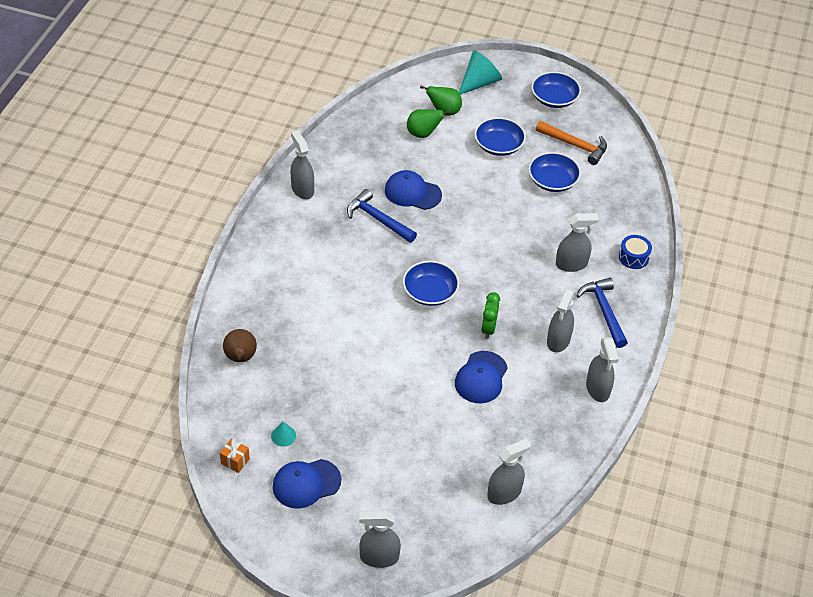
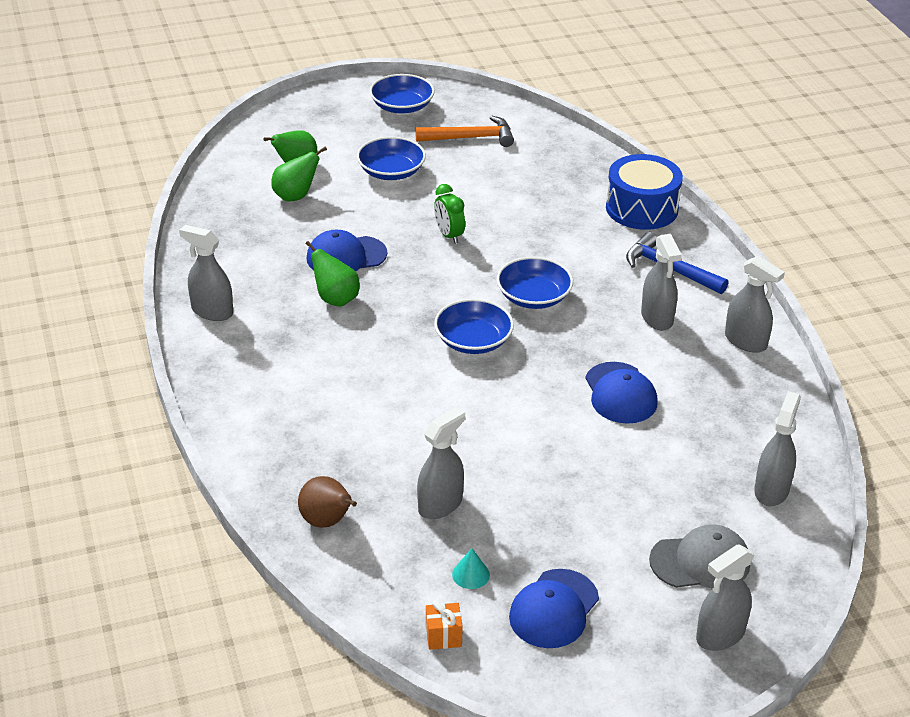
camera: 35 degrees left, 10 degrees down
blue hammer [347,189,417,243] -> green pear [306,241,359,307]
turquoise cone [459,50,502,95] -> none
green clock [481,292,500,339] -> green clock moved to [434,184,465,244]
blue bowl [528,152,581,192] -> blue bowl moved to [497,257,573,309]
grey spray bottle [556,213,599,272] -> grey spray bottle moved to [417,407,465,519]
blue drum [619,235,652,269] -> blue drum [606,154,683,230], size x1.85
none -> grey cap [649,525,750,589]

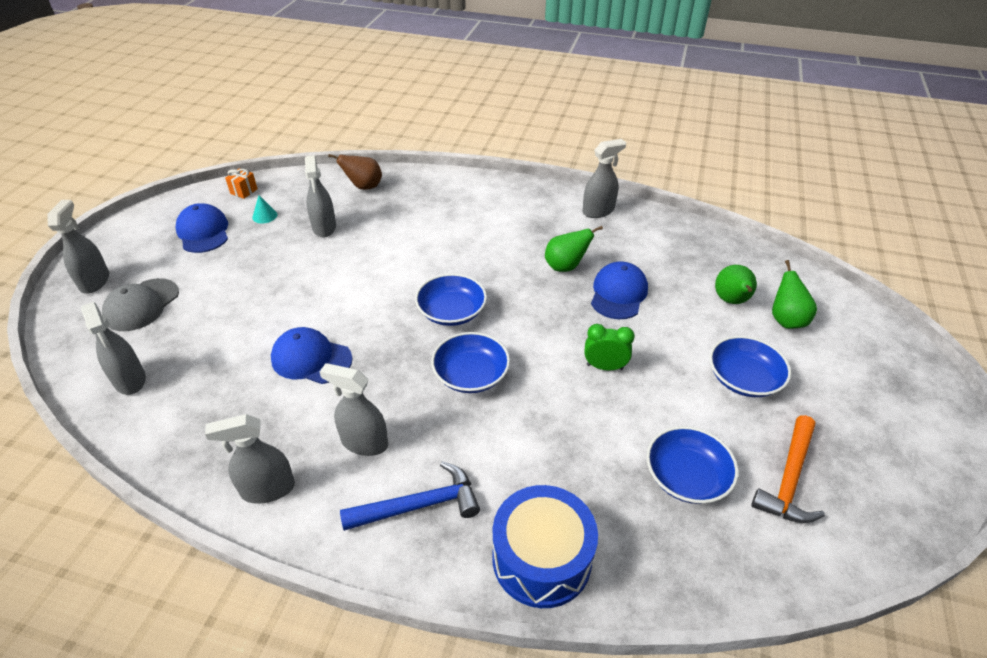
camera: 125 degrees right, 5 degrees up
blue bowl [370,74,435,114] -> blue bowl moved to [646,426,738,504]

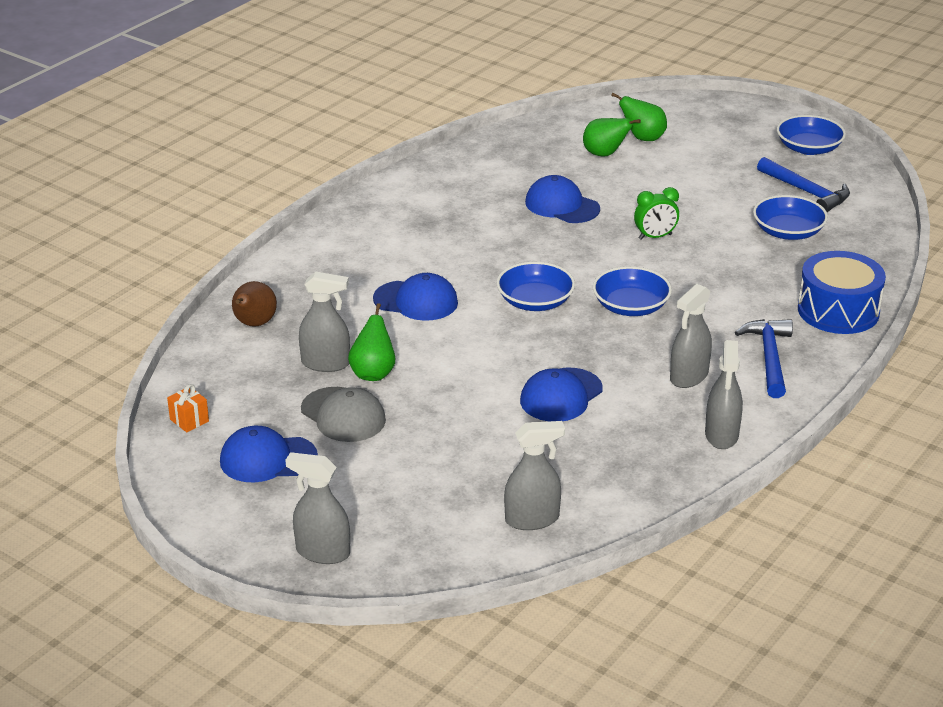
camera: 70 degrees left, 10 degrees down
grey cap [102,278,179,331] -> grey cap moved to [301,387,386,442]
turquoise cone [252,195,277,223] -> none
green pear [545,226,603,272] -> green pear moved to [348,303,395,381]
grey spray bottle [583,139,626,218] -> none
green clock [584,324,635,371] -> green clock turned 135 degrees counterclockwise [634,187,679,240]
blue bowl [709,336,791,397] -> blue bowl moved to [777,115,846,155]
orange hammer [751,415,825,523] -> blue hammer [757,157,850,212]
none -> blue cap [373,273,458,321]

